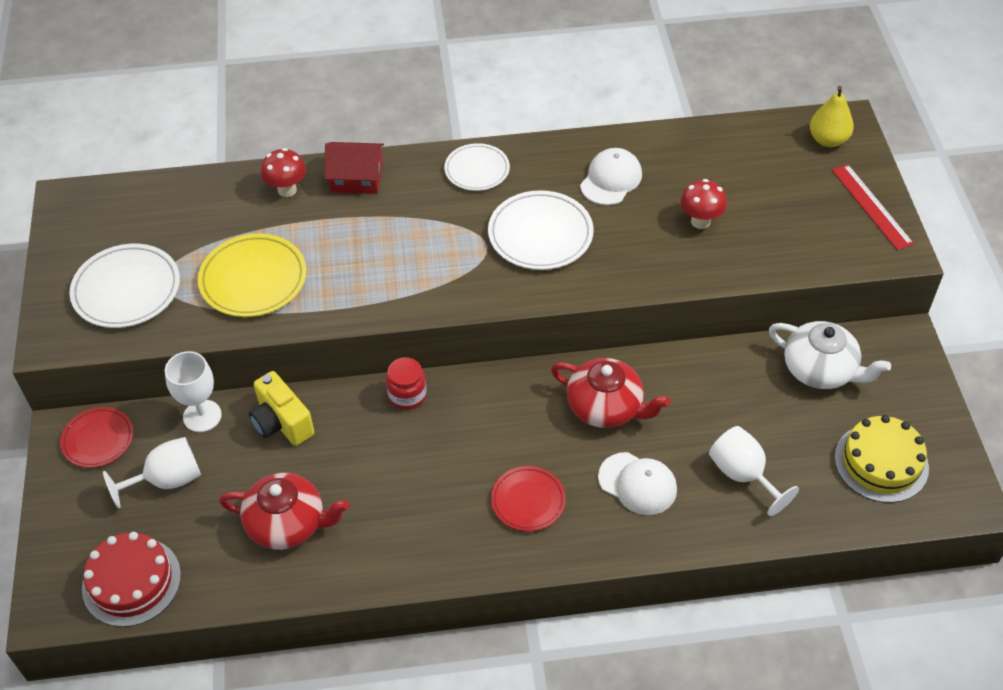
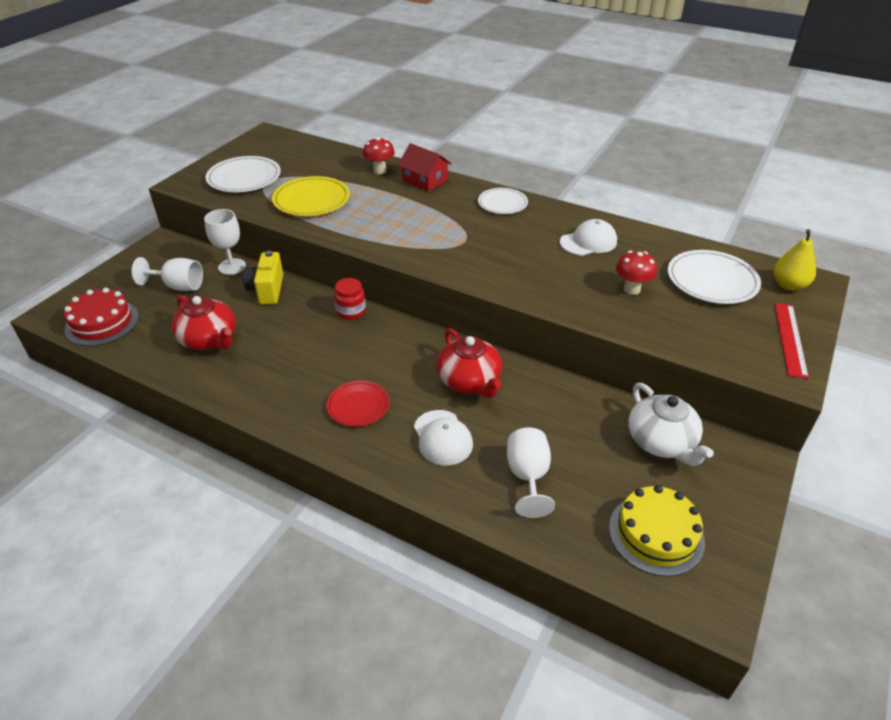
camera: 35 degrees right, 10 degrees down
red plate [60,407,133,468] -> none
white plate [488,190,594,270] -> white plate moved to [668,250,761,304]

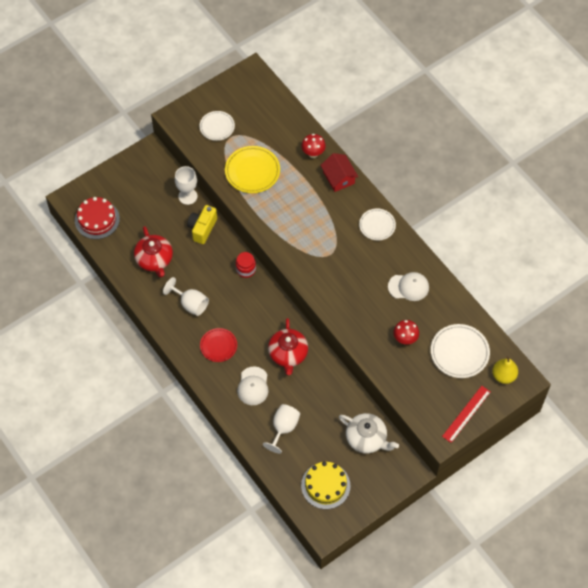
camera: 25 degrees right, 20 degrees up
white goblet [132,257,203,291] -> white goblet moved to [163,277,209,316]
white plate [205,156,281,192] -> white plate [200,111,235,141], size x0.65
white teapot [628,383,714,466] -> white teapot turned 60 degrees counterclockwise [339,413,399,453]

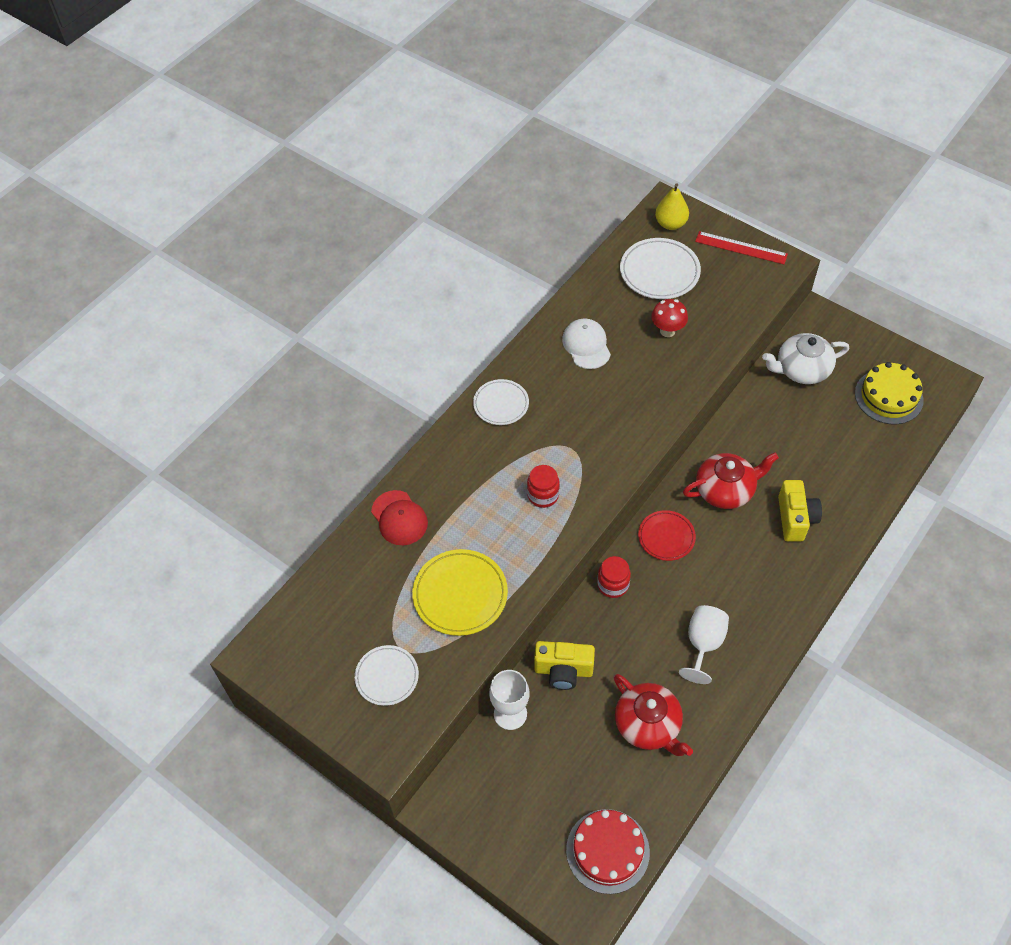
camera: 105 degrees left, 5 degrees down
red teapot [134,226,173,277] -> red teapot turned 90 degrees clockwise [614,674,693,756]
red plate [200,328,237,362] -> red plate moved to [638,510,696,561]
white cap [237,366,268,405] -> yellow camera [778,480,822,542]
white goblet [263,404,300,454] -> none
red mushroom [302,134,326,158] -> red cap [371,490,428,545]
red house [320,153,358,192] -> none
white teapot [339,413,399,453] -> white teapot turned 120 degrees counterclockwise [762,333,849,384]
none -> red jar [527,465,560,508]

